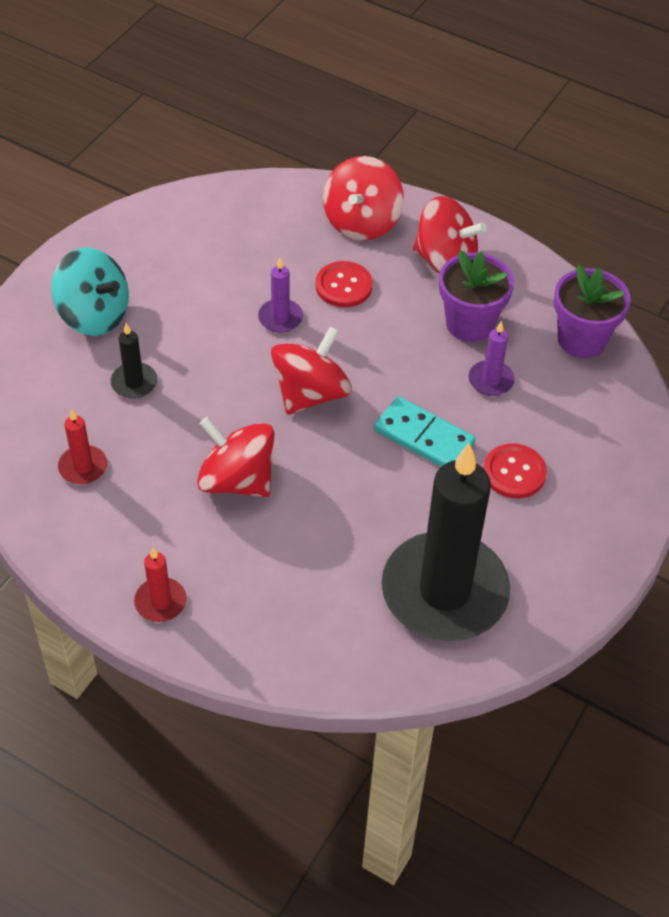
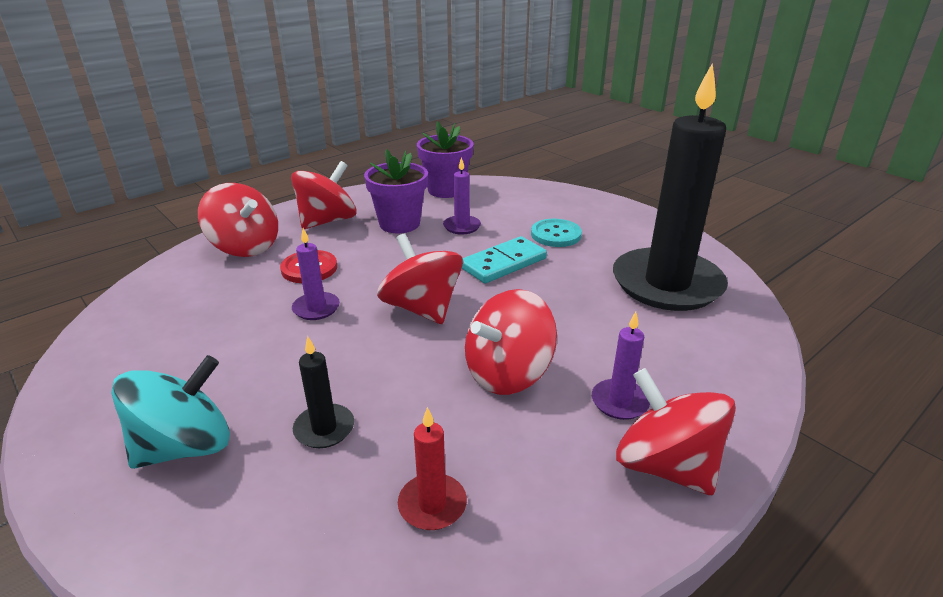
camera: 70 degrees left, 20 degrees down
red candle [134,548,187,622] -> red spinning top [616,368,736,495]
red button [483,443,547,498] -> turquoise button [531,219,582,247]
none -> purple candle [592,312,650,420]

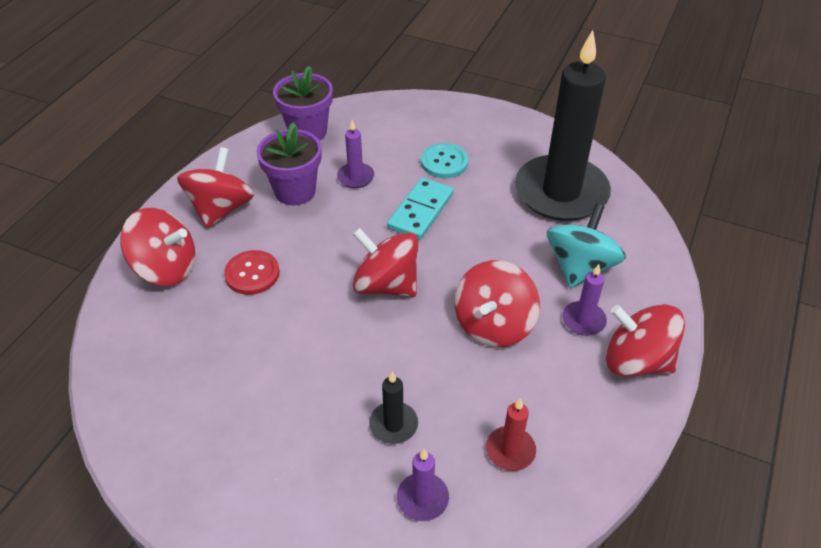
camera: 25 degrees left, 15 degrees up
turquoise spinning top [111,355,230,469] -> turquoise spinning top moved to [547,204,626,288]
purple candle [292,228,340,320] -> purple candle moved to [397,449,449,521]

